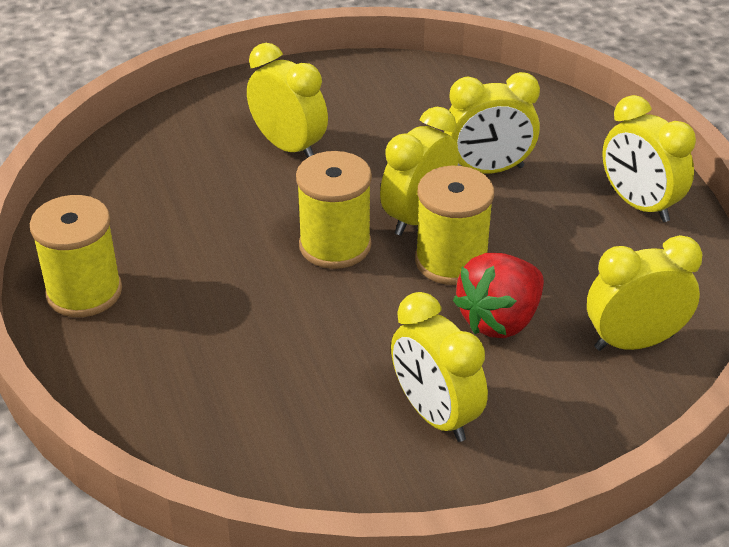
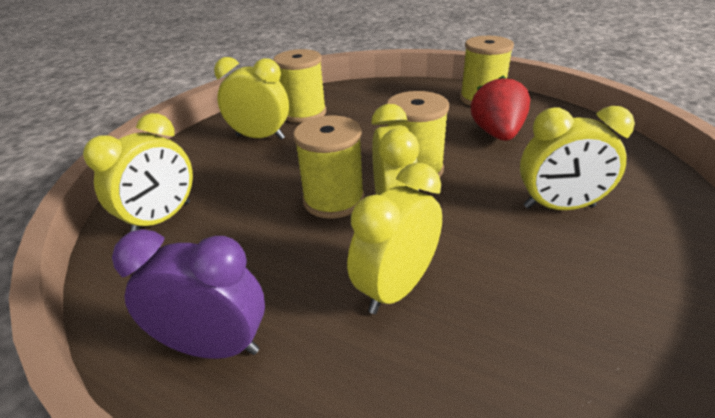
camera: 140 degrees right, 5 degrees down
red strawberry [453,253,544,338] -> red strawberry moved to [471,75,530,141]
yellow clock [602,95,696,222] -> purple clock [112,229,265,359]
none -> yellow spool [273,49,326,123]

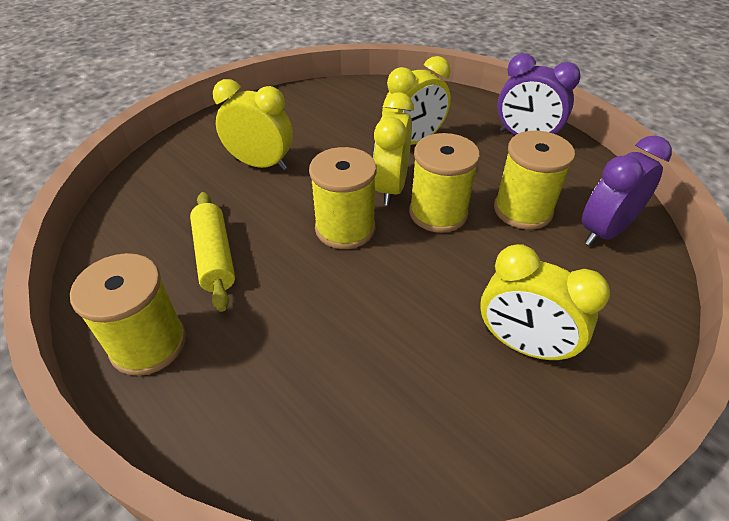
camera: 165 degrees left, 10 degrees up
yellow clock [83,113,193,232] -> purple clock [582,136,672,246]
yellow spool [273,49,326,123] -> yellow spool moved to [494,131,575,230]
red strawberry [471,75,530,141] -> yellow rolling pin [190,192,235,312]

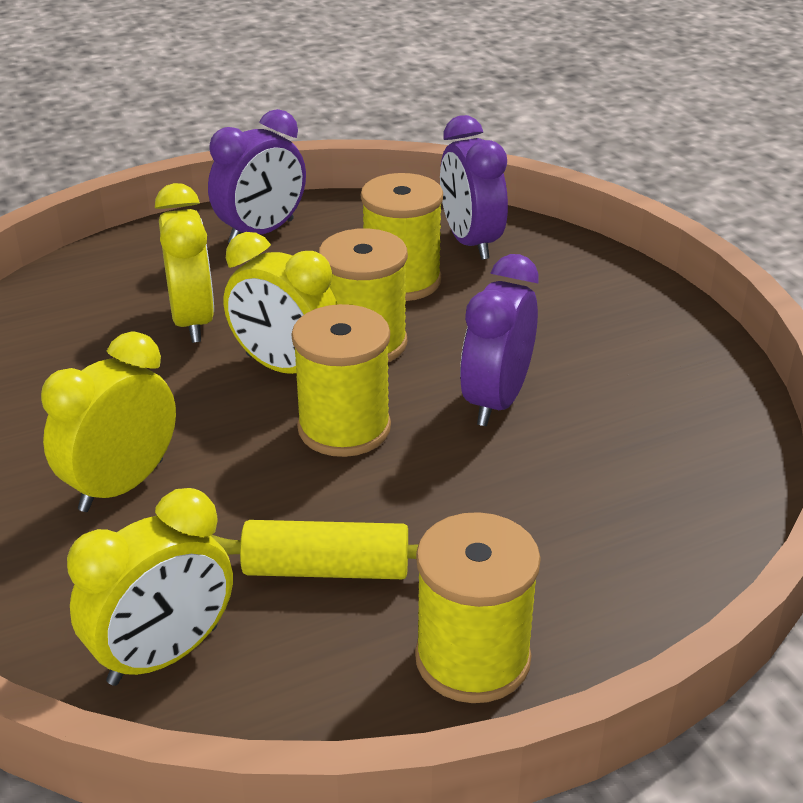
camera: 70 degrees left, 10 degrees down
yellow clock [480,244,610,363] -> yellow clock moved to [67,488,233,686]
none -> purple clock [460,254,539,426]

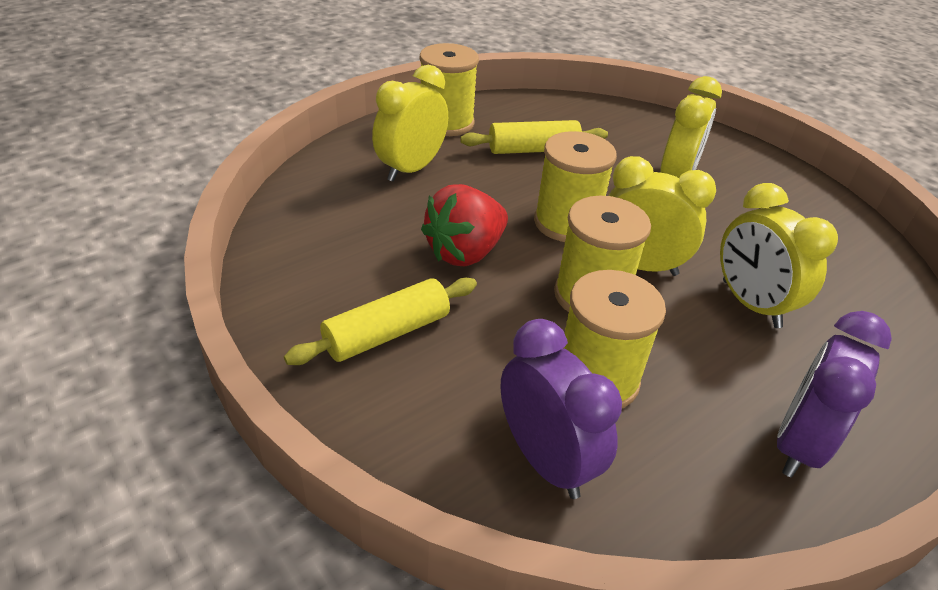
camera: 165 degrees right, 5 degrees up
yellow clock [67,488,233,686] -> yellow clock moved to [372,65,448,182]
purple clock [460,254,539,426] -> red strawberry [421,184,508,267]
none -> yellow rolling pin [284,278,477,365]

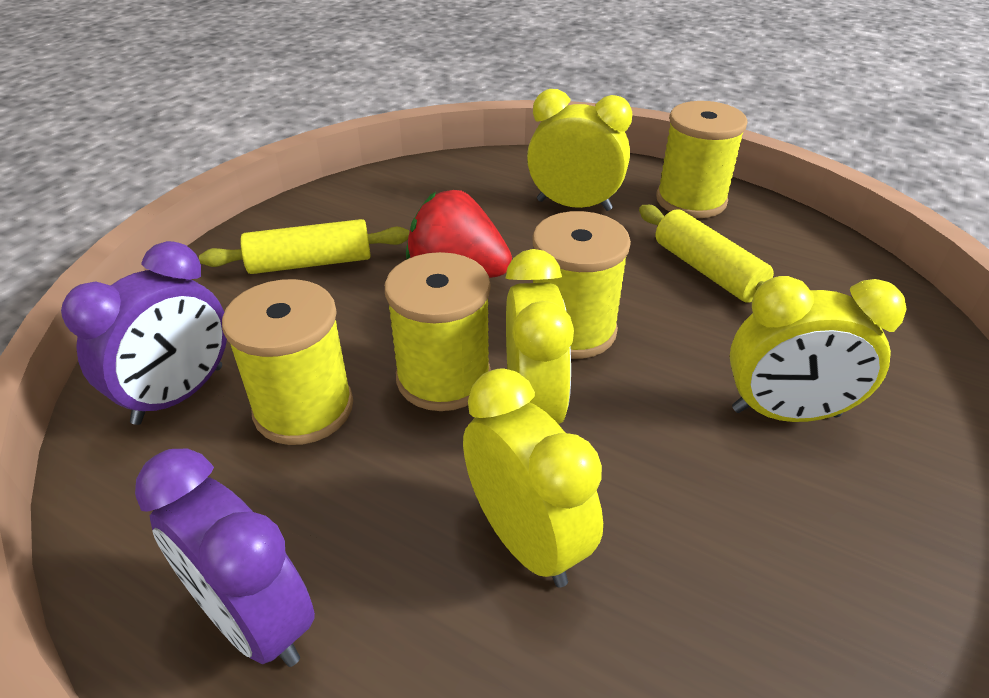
camera: 70 degrees right, 0 degrees up
yellow rolling pin [284,278,477,365] -> yellow rolling pin turned 45 degrees counterclockwise [199,219,409,274]
yellow clock [720,183,838,328] -> yellow clock turned 105 degrees clockwise [463,368,603,588]
purple clock [777,311,892,478] -> purple clock turned 150 degrees counterclockwise [135,449,315,667]

